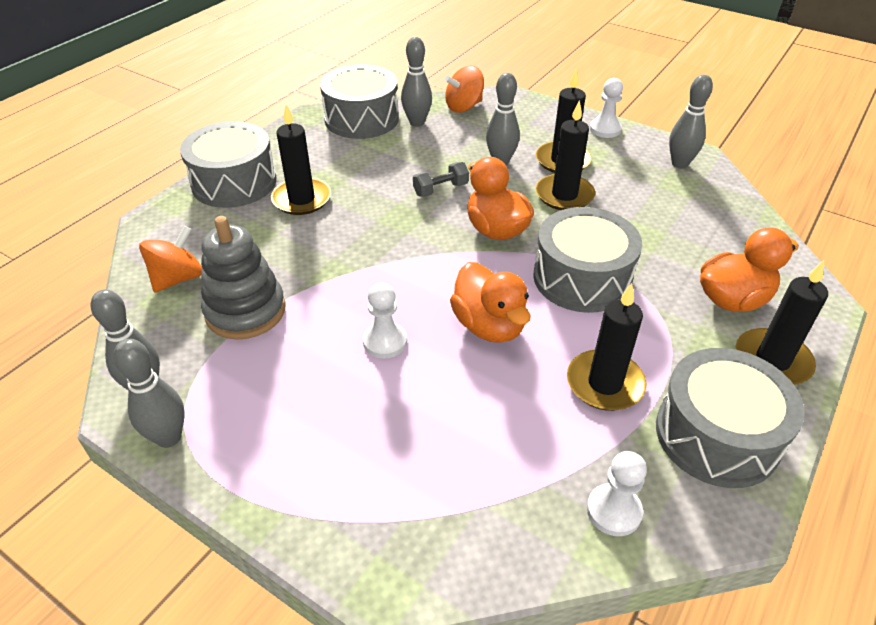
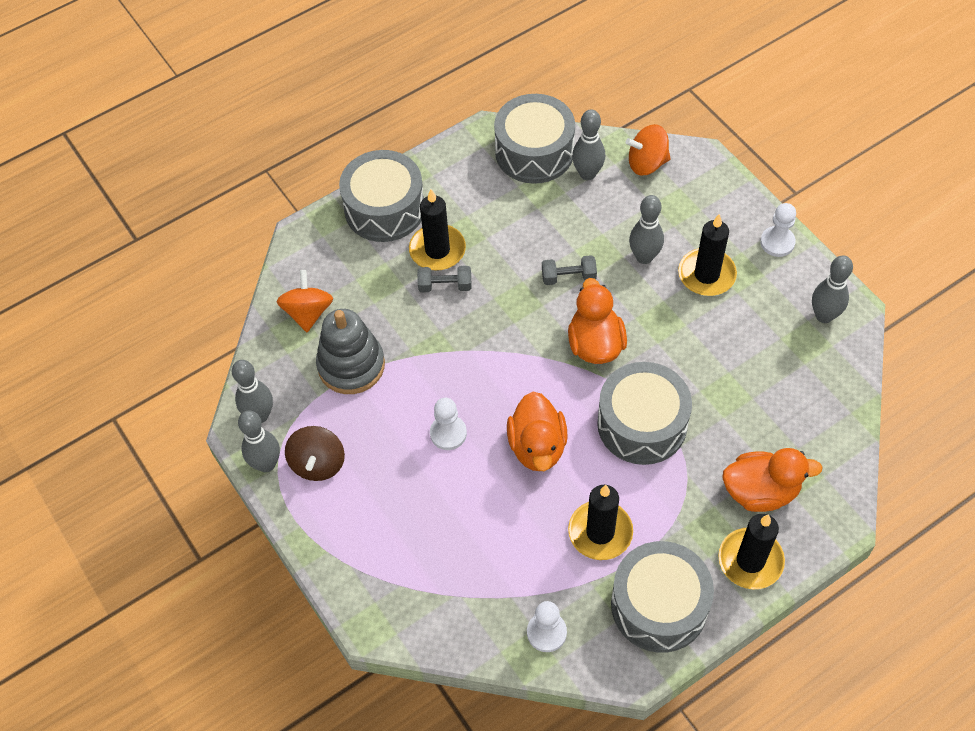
camera: 25 degrees right, 15 degrees up
orange spinning top [139,226,203,293] -> orange spinning top turned 60 degrees counterclockwise [276,270,333,332]
black candle [536,100,595,210] -> none
none -> brown spinning top [285,426,345,481]
none -> grey dumbbell [417,266,471,292]

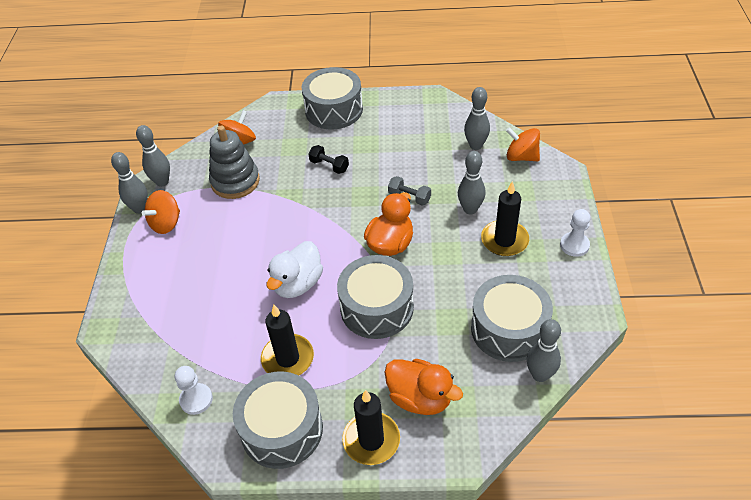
camera: 35 degrees right, 10 degrees down
brown spinning top [285,426,345,481] -> orange spinning top [142,190,180,234]
black candle [409,189,466,271] -> none
grey dumbbell [417,266,471,292] -> black dumbbell [308,145,349,174]
white pawn [430,398,467,450] -> none
grey drum [494,94,575,184] -> grey drum moved to [471,275,553,362]
orange duck [507,392,568,471] -> white duck [266,241,323,298]
grey bowling pin [812,255,853,323] -> grey bowling pin moved to [527,319,561,382]

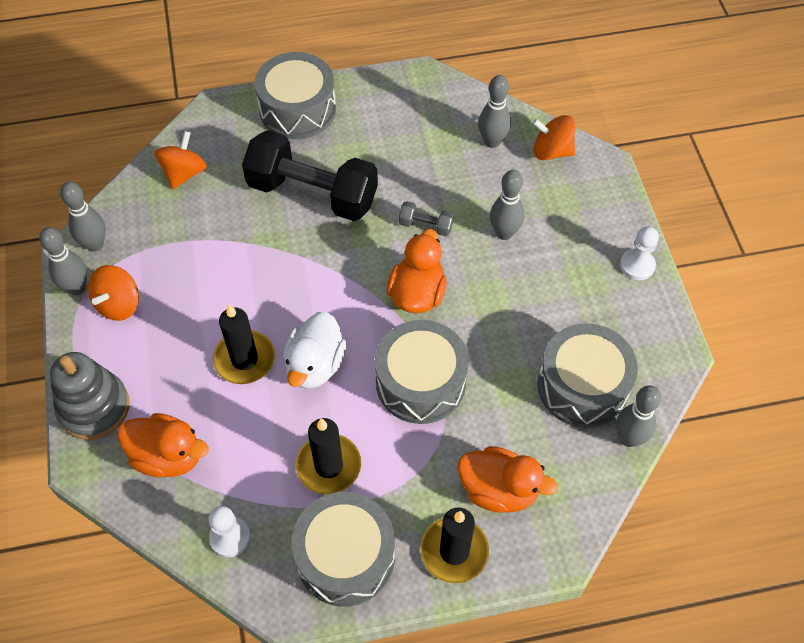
camera: 15 degrees left, 10 degrees up
grey stacking toy [209,126,260,199] -> grey stacking toy moved to [50,352,130,440]
black dumbbell [308,145,349,174] -> black dumbbell [242,130,378,221], size x2.44
black candle [481,181,529,256] -> black candle moved to [213,304,275,384]
none -> orange duck [118,413,209,477]

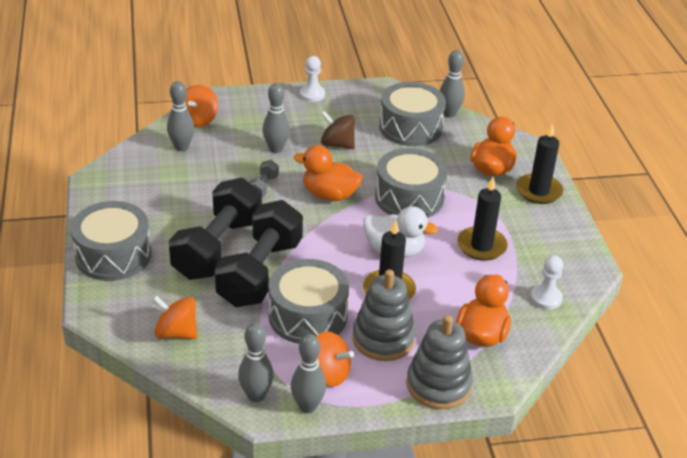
camera: 90 degrees left, 20 degrees down
grey drum [291,492,395,607] -> grey drum moved to [268,259,349,344]
none -> black dumbbell [214,200,303,307]
none -> brown spinning top [321,111,355,149]
none -> grey stacking toy [352,269,416,361]

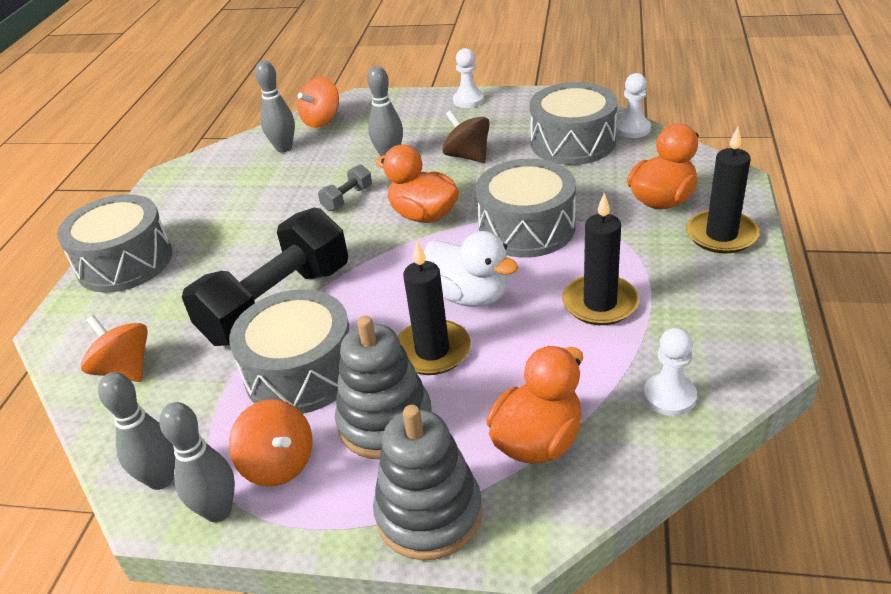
camera: 25 degrees right, 0 degrees up
black dumbbell [169,178,262,280] -> none
grey bowling pin [440,50,465,118] -> white pawn [616,73,651,138]

